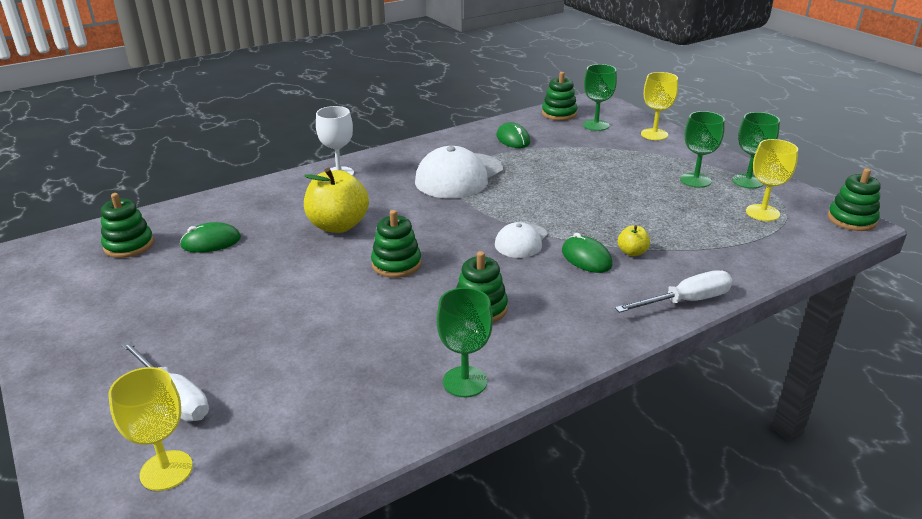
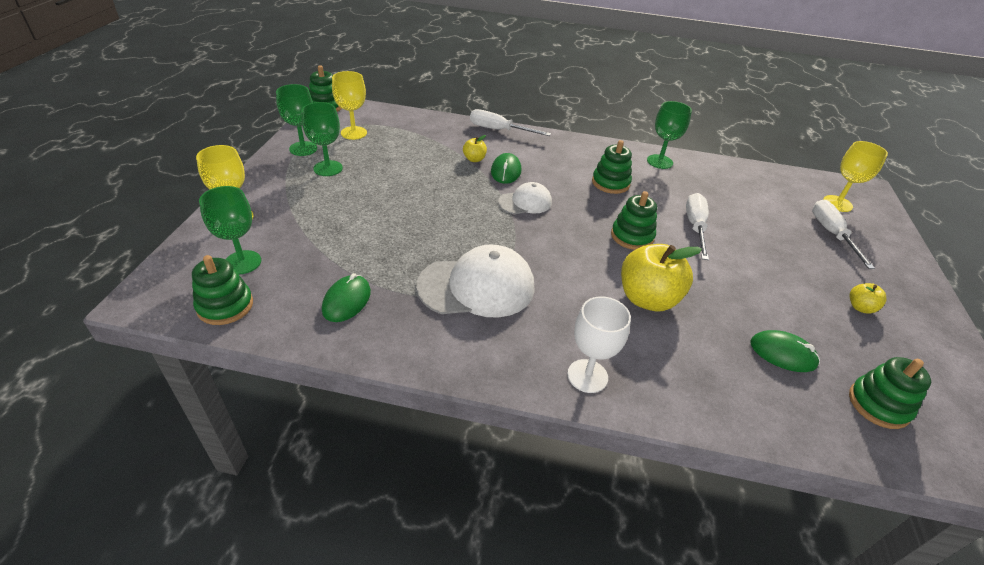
camera: 140 degrees left, 10 degrees up
none -> white screwdriver [686,193,709,260]
none -> yellow apple [850,283,887,314]

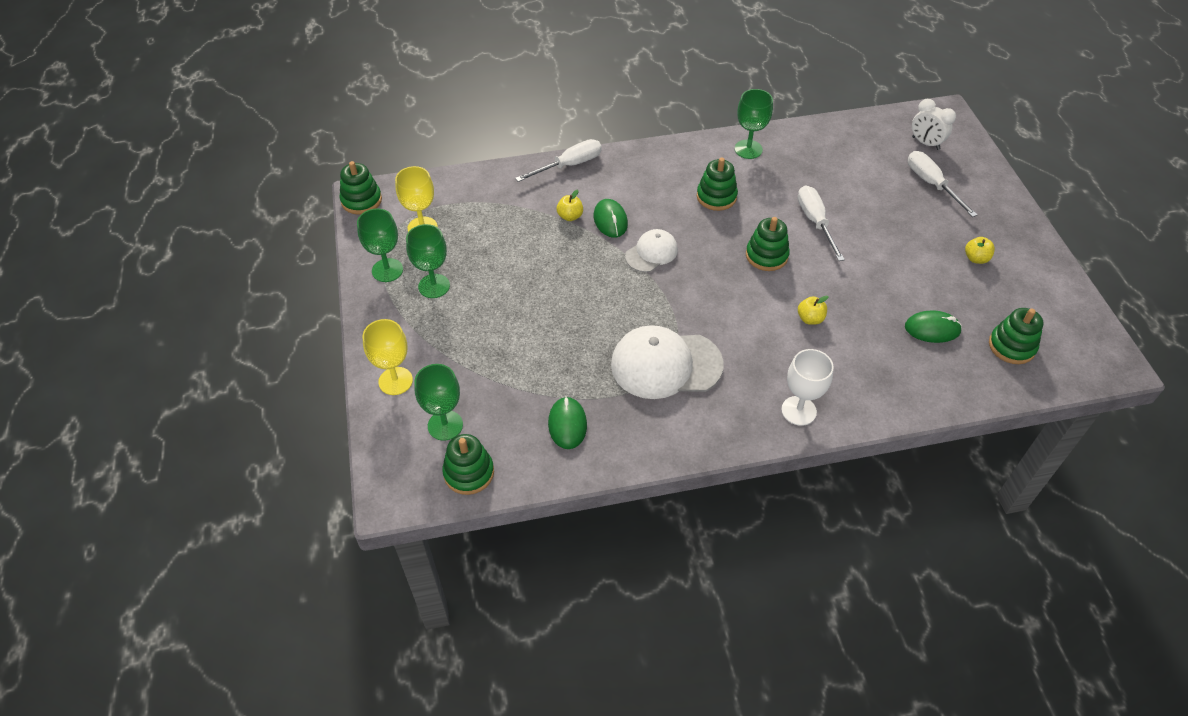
camera: 20 degrees left, 10 degrees up
white cap [416,244,535,318] -> white cap turned 150 degrees counterclockwise [611,325,724,399]
white screwdriver [470,109,551,136] -> white screwdriver turned 150 degrees clockwise [515,139,602,182]
yellow apple [621,244,702,311] -> yellow apple [798,295,829,325], size x0.47
yellow goblet [823,141,888,212] -> white clock [912,99,956,150]

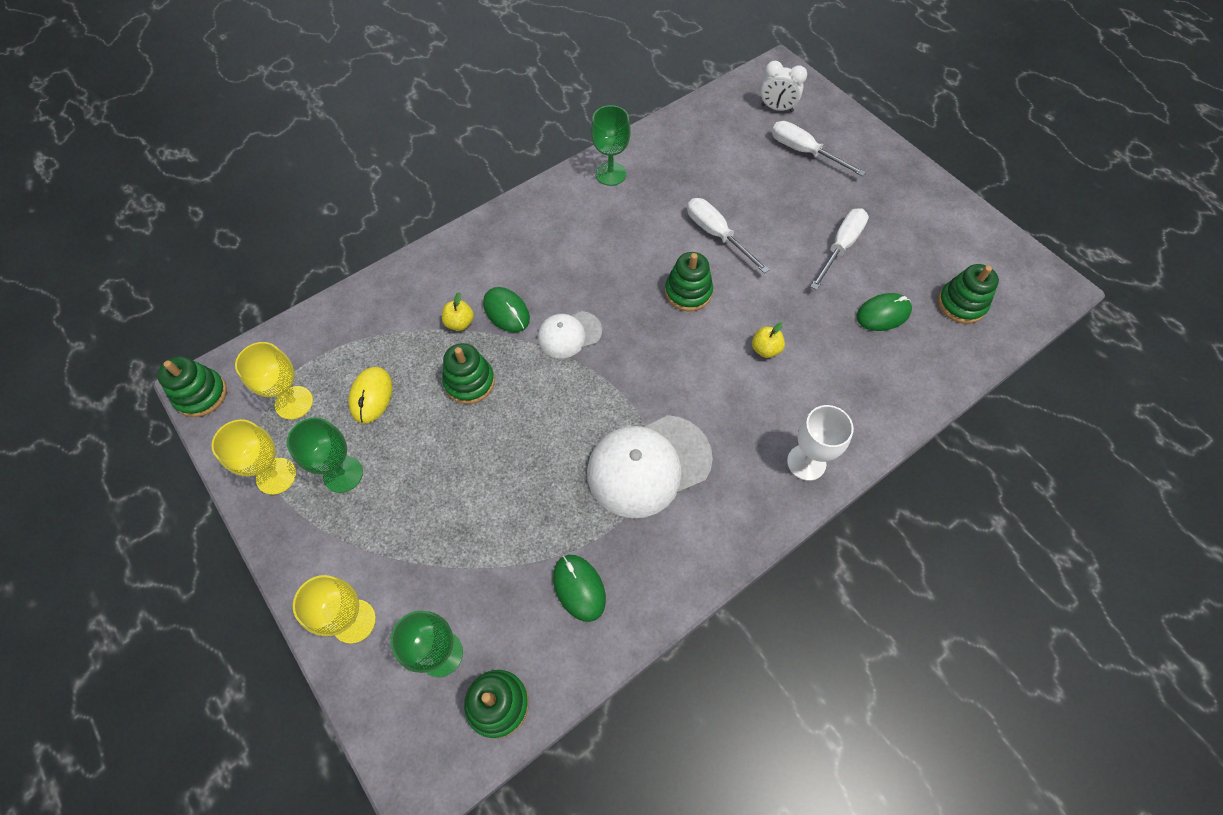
camera: 25 degrees left, 10 degrees up
green goblet [357,208,403,282] -> yellow goblet [211,419,296,495]
white screwdriver [515,139,602,182] -> white screwdriver moved to [810,208,869,290]
white cap [625,229,678,272] -> white cap turned 135 degrees counterclockwise [538,311,602,358]
green stacking toy [697,158,738,211] -> green stacking toy moved to [442,343,495,404]
yellow apple [965,237,995,264] -> none
none -> yellow mouse [349,367,392,423]

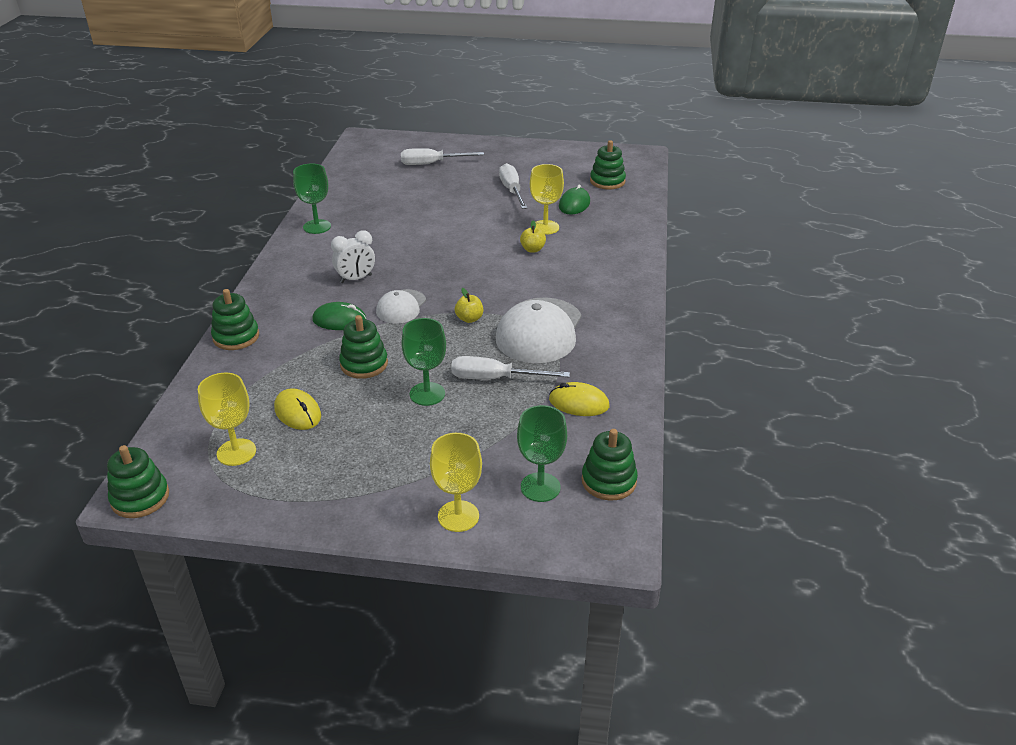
camera: 45 degrees left, 25 degrees down
yellow goblet [211,419,296,495] -> yellow goblet moved to [530,164,564,235]
green goblet [287,417,363,493] -> green goblet moved to [401,318,446,406]
yellow apple [442,293,474,331] -> yellow apple moved to [455,288,483,323]
green mouse [553,555,606,622] -> yellow mouse [549,382,609,416]
green stacking toy [665,252,713,311] -> green stacking toy moved to [211,289,259,350]
white screwdriver [687,198,770,274] -> white screwdriver moved to [451,356,570,380]
white clock [761,61,807,112] -> white clock moved to [331,230,375,283]
white goblet [787,405,854,481] -> none

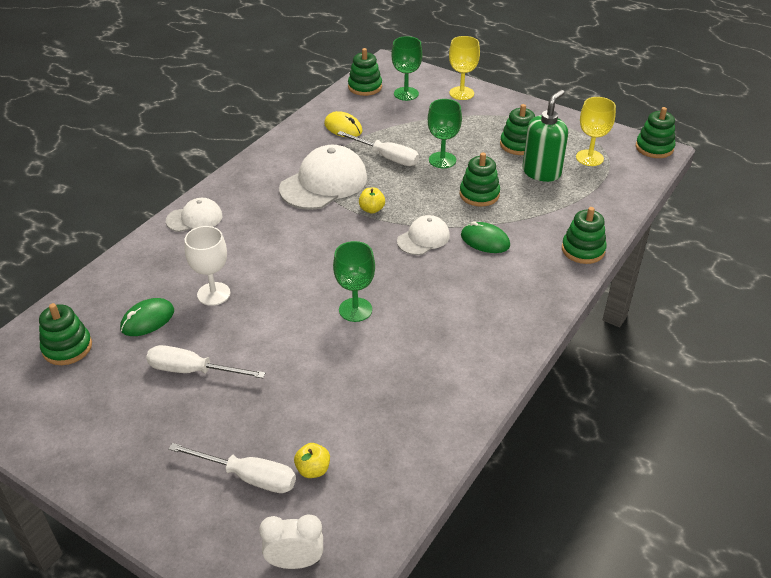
camera: 155 degrees left, 5 degrees up
yellow mouse [274,388,321,430] -> green soap dispenser [522,90,568,182]
green goblet [293,164,331,234] -> green goblet moved to [333,241,375,322]
white clock [331,230,375,283] -> white clock moved to [259,514,323,569]
white screwdriver [499,163,527,209] -> white screwdriver turned 90 degrees clockwise [146,345,266,378]
yellow apple [520,220,546,253] -> yellow apple moved to [294,443,330,478]
yellow goblet [530,164,564,235] -> white goblet [184,226,230,306]
none -> white cap [166,198,222,232]
none -> green stacking toy [500,104,535,155]

